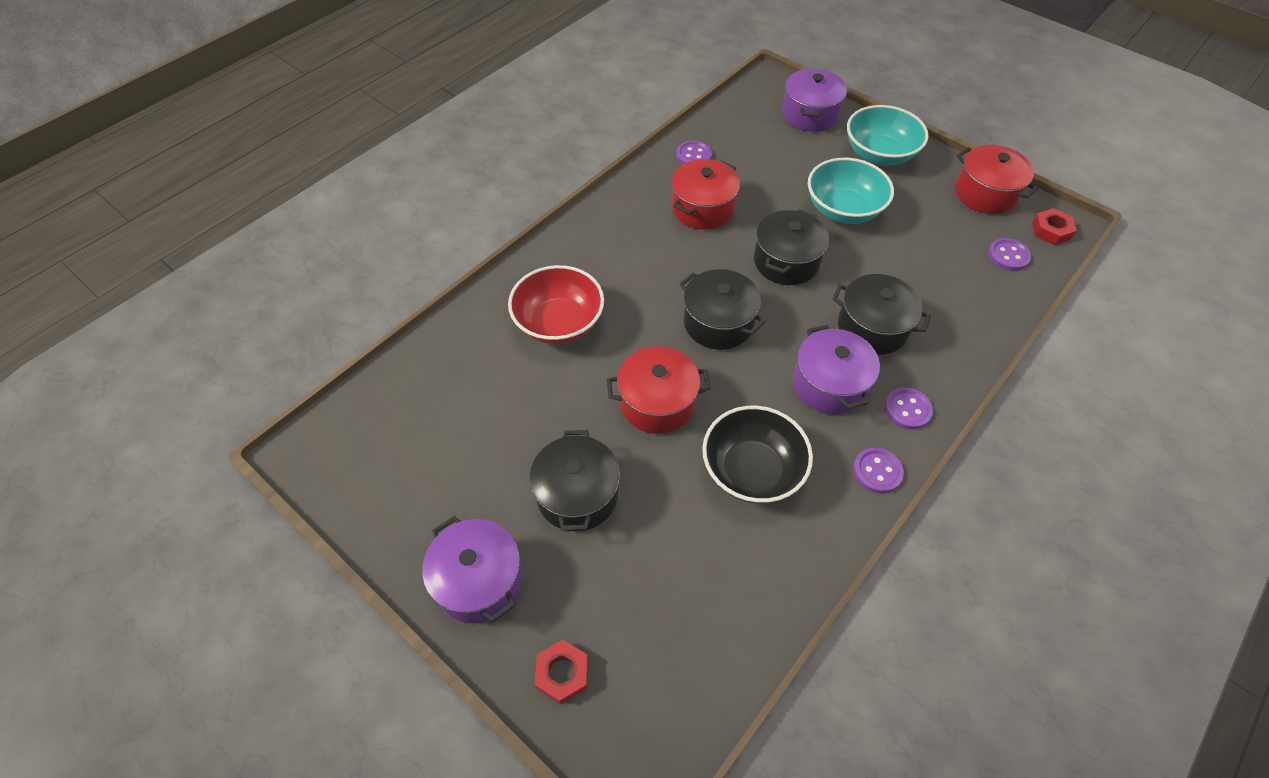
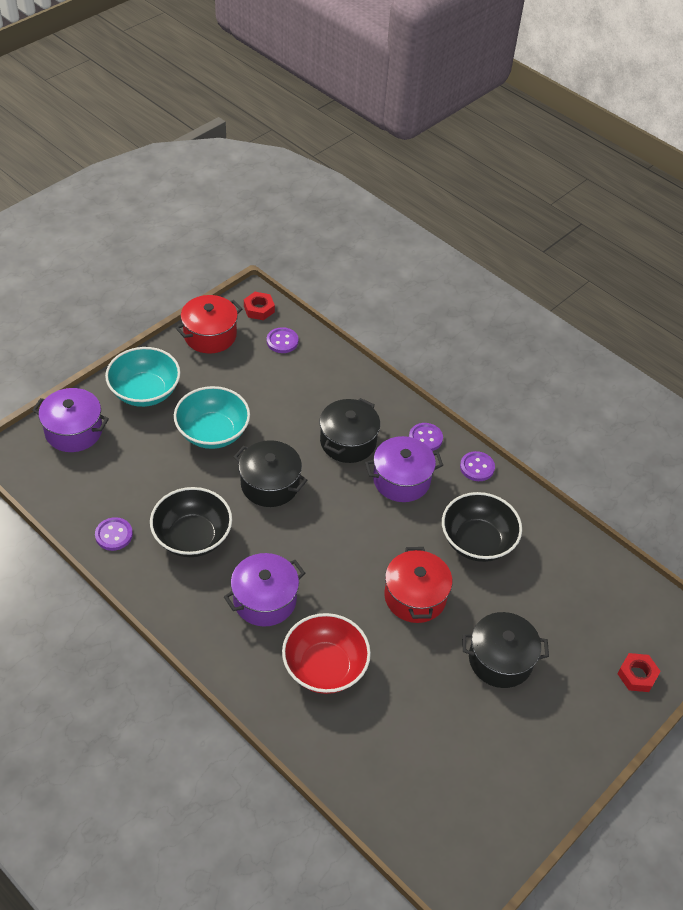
camera: 90 degrees left, 5 degrees down
purple pot [422,516,523,623] -> purple pot moved to [224,553,305,627]
red pot [671,159,740,230] -> black bowl [150,487,232,557]
black pot [679,269,765,350] -> none

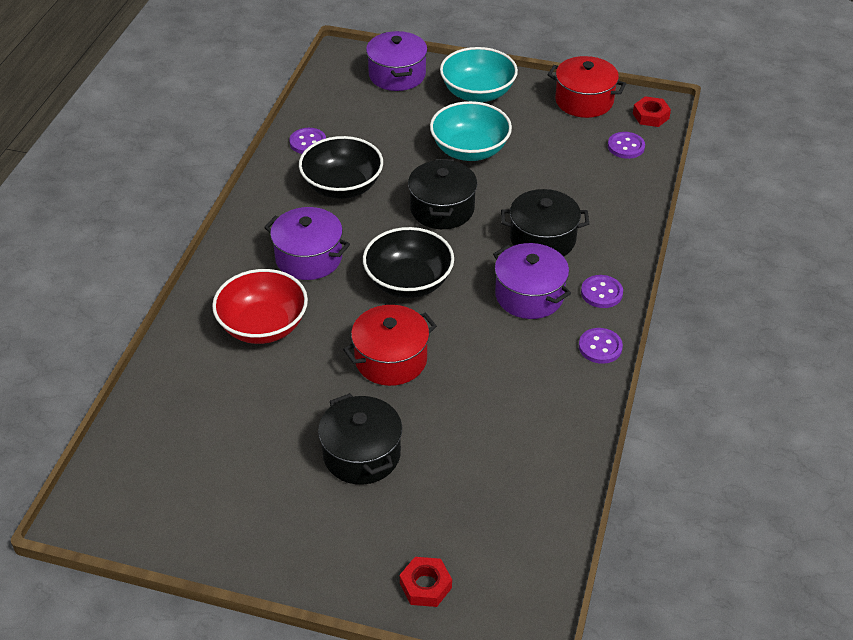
camera: 65 degrees right, 5 degrees down
black bowl [442,492,522,562] -> black bowl moved to [363,227,454,298]

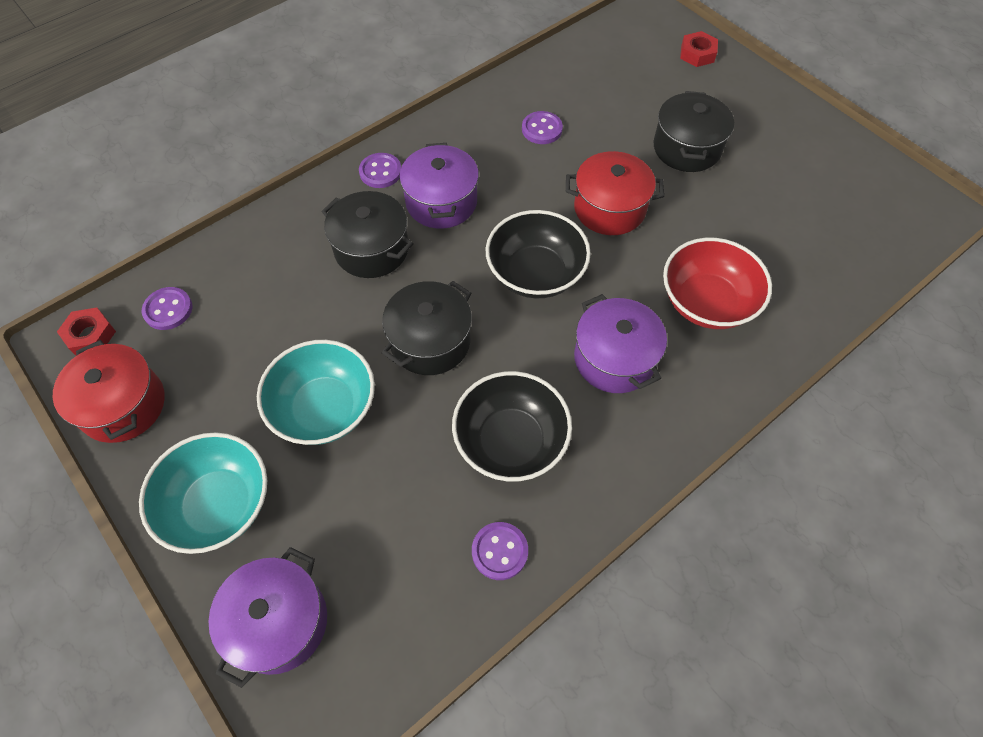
camera: 145 degrees left, 15 degrees up
purple button [579,328,623,364] -> purple button moved to [522,111,563,144]

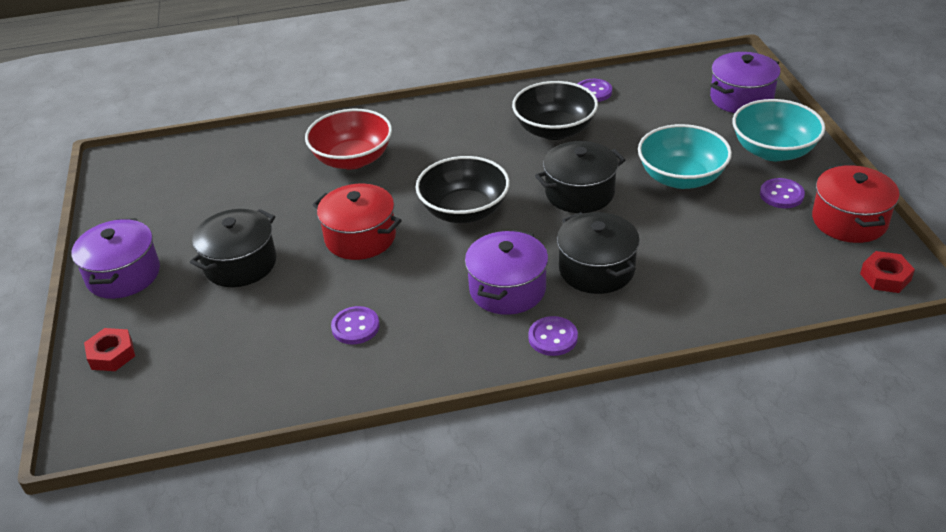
camera: 150 degrees left, 20 degrees down
purple button [142,287,192,330] -> purple button moved to [760,178,805,208]
purple pot [574,294,667,393] -> purple pot moved to [71,218,160,299]

